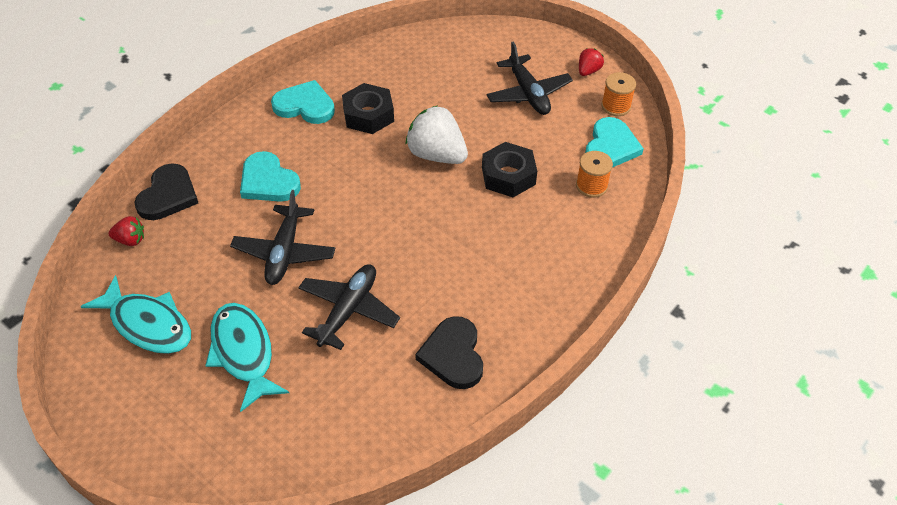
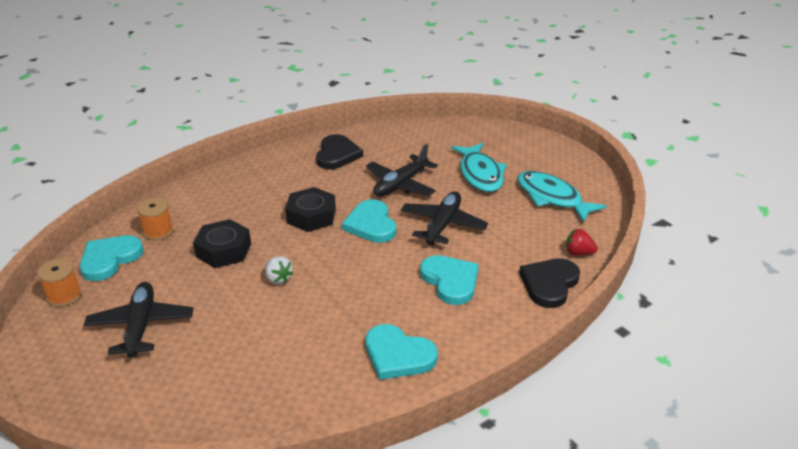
camera: 165 degrees left, 15 degrees down
black nut [342,83,394,134] -> black nut moved to [285,187,336,232]
white strawberry [406,105,468,164] -> white strawberry [265,256,293,284], size x0.50
red strawberry [579,48,604,76] -> none
none -> turquoise heart [342,199,396,243]

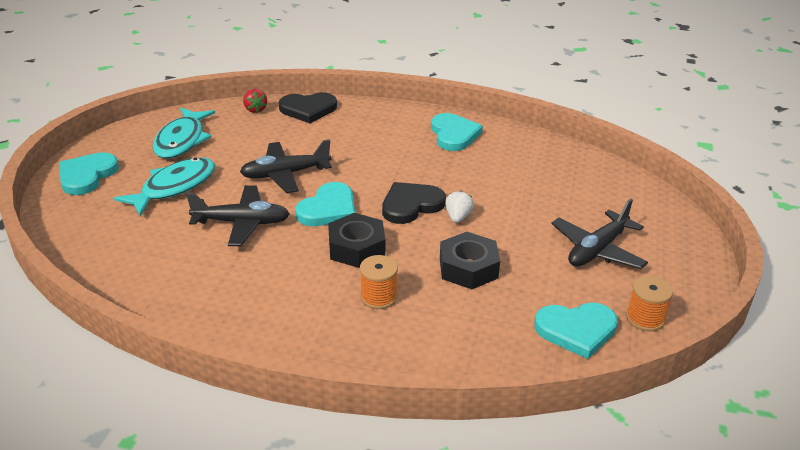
camera: 130 degrees left, 0 degrees up
orange spool [137,198,173,240] -> orange spool moved to [360,255,398,309]
black heart [316,134,363,169] -> black heart moved to [382,182,446,224]
turquoise heart [420,255,479,305] -> turquoise heart moved to [59,152,119,195]

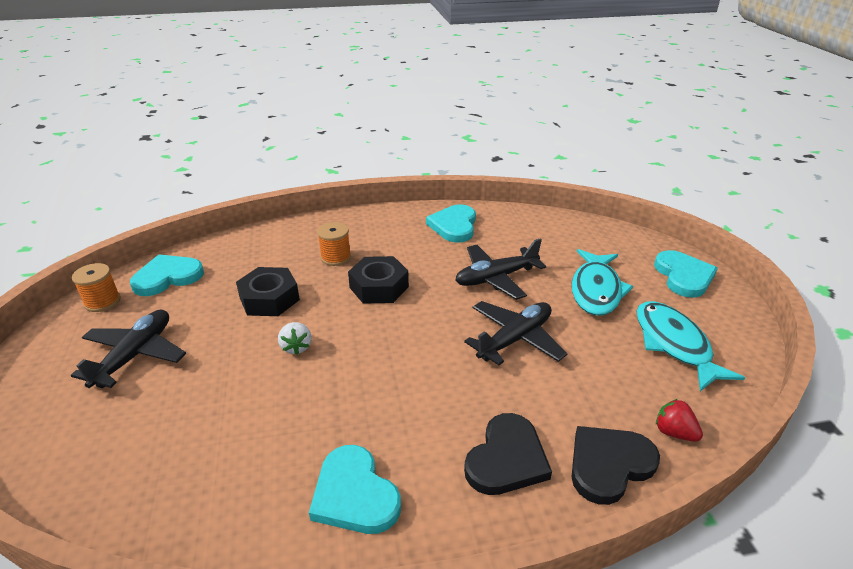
camera: 155 degrees right, 0 degrees up
turquoise heart [295,182,355,226] -> turquoise heart moved to [426,204,476,242]
black heart [382,182,446,224] -> black heart moved to [464,413,552,495]

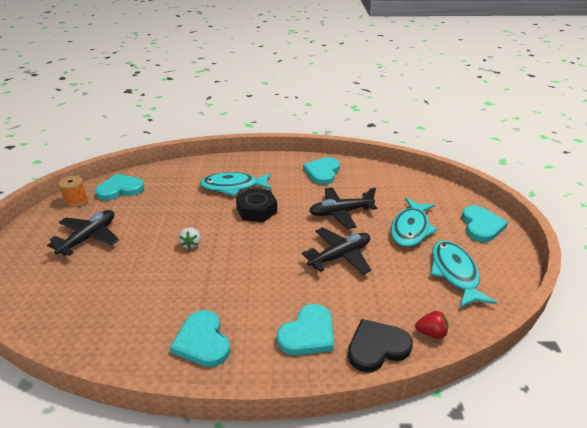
camera: 10 degrees right, 0 degrees up
black nut [236,267,300,316] -> none
orange spool [317,222,351,266] -> turquoise fish [200,172,272,196]
black heart [464,413,552,495] -> turquoise heart [277,304,334,355]
red strawberry [656,399,703,442] -> red strawberry turned 135 degrees clockwise [415,311,449,339]

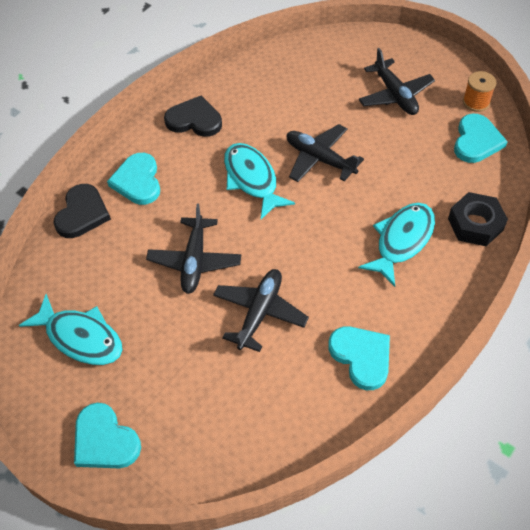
camera: 130 degrees right, 20 degrees up
turquoise heart [170,310,230,367] -> black heart [164,95,222,137]
white strawberry [178,227,201,249] -> black plane [287,124,364,182]
black nut [236,188,277,222] -> black nut moved to [448,192,508,246]
turquoise fish [391,198,438,247] -> turquoise fish moved to [224,143,295,219]
red strawberry [415,311,449,339] -> none

